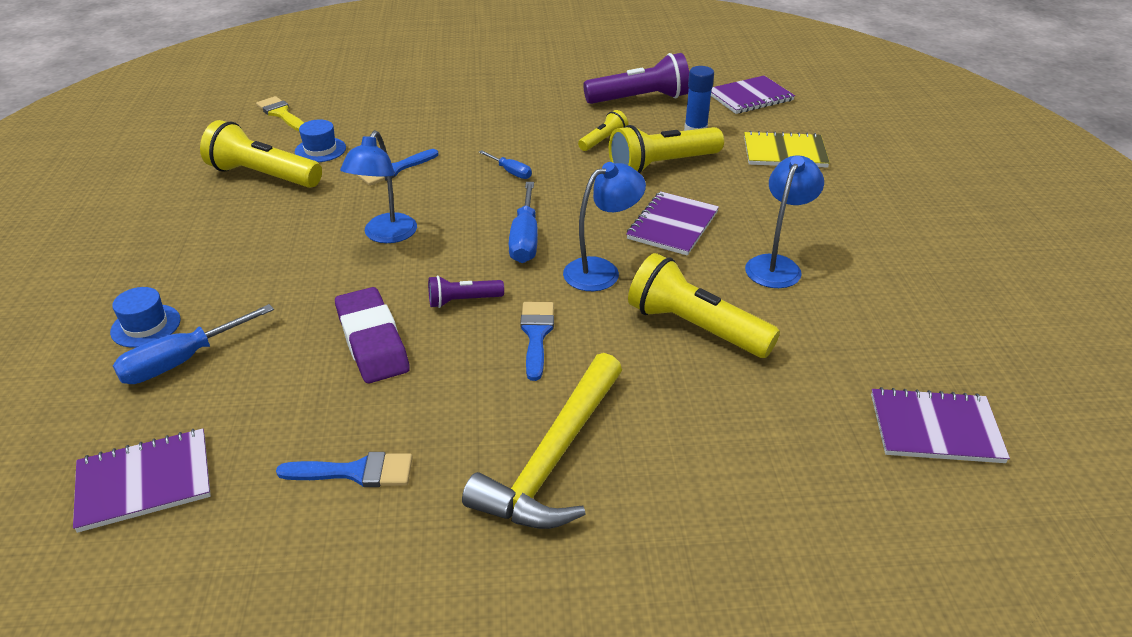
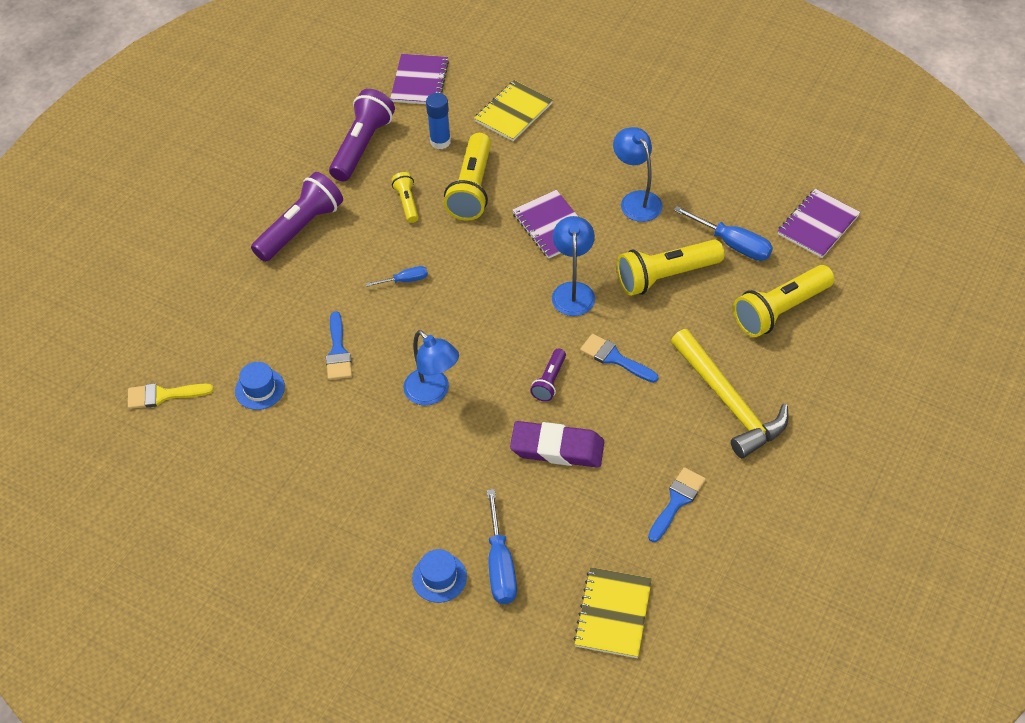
camera: 55 degrees left, 15 degrees up
purple notebook [73,429,211,533] -> yellow notebook [573,567,652,658]
yellow flashlight [200,120,322,188] -> yellow flashlight moved to [733,265,834,337]
blue screwdriver [509,182,538,263] -> blue screwdriver moved to [674,206,773,261]
none -> purple flashlight [251,172,343,262]

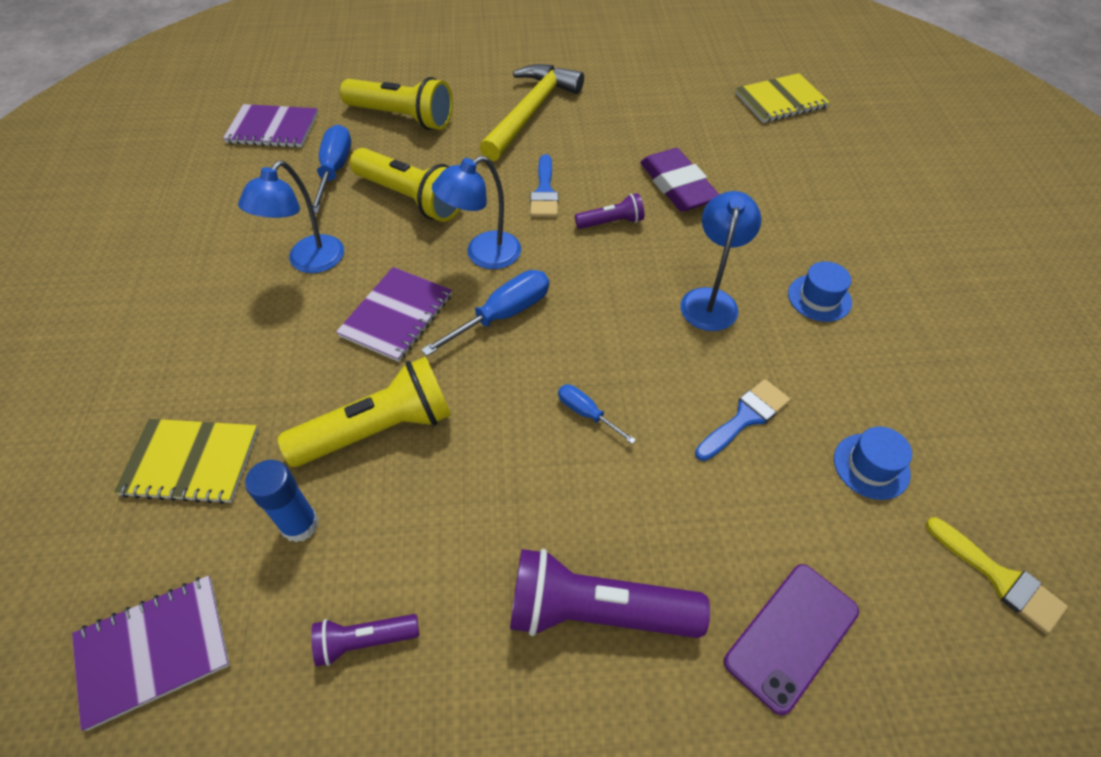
camera: 125 degrees left, 0 degrees up
purple flashlight [329,89,395,181] -> purple flashlight [311,614,419,667], size x0.52
yellow flashlight [391,172,418,223] -> none
blue hat [412,549,467,603] -> blue hat moved to [788,261,852,322]
blue screwdriver [487,489,517,604] -> blue screwdriver moved to [421,270,549,356]
blue brush [648,467,706,542] -> none
none -> purple phone [724,564,859,715]

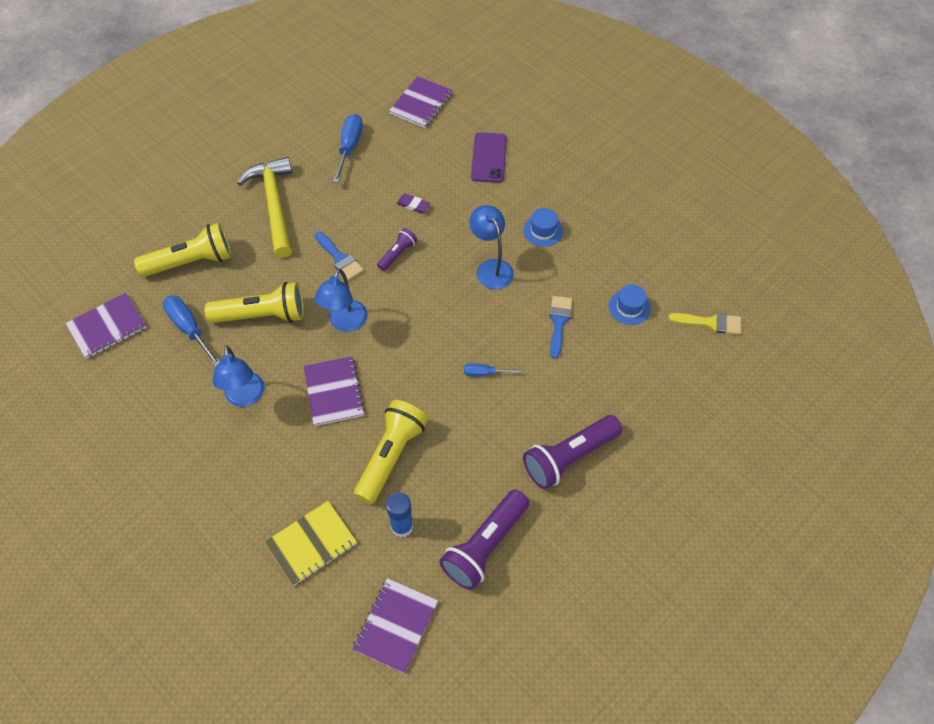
camera: 40 degrees left, 5 degrees up
purple flashlight [311,614,419,667] -> purple flashlight [439,490,529,590], size x1.91
blue screwdriver [421,270,549,356] -> blue screwdriver moved to [333,114,363,183]
purple eraser [640,148,720,212] -> purple eraser [396,194,430,213], size x0.48
purple phone [724,564,859,715] -> purple phone moved to [471,132,507,183]
yellow notebook [735,73,830,123] -> purple notebook [389,76,453,128]

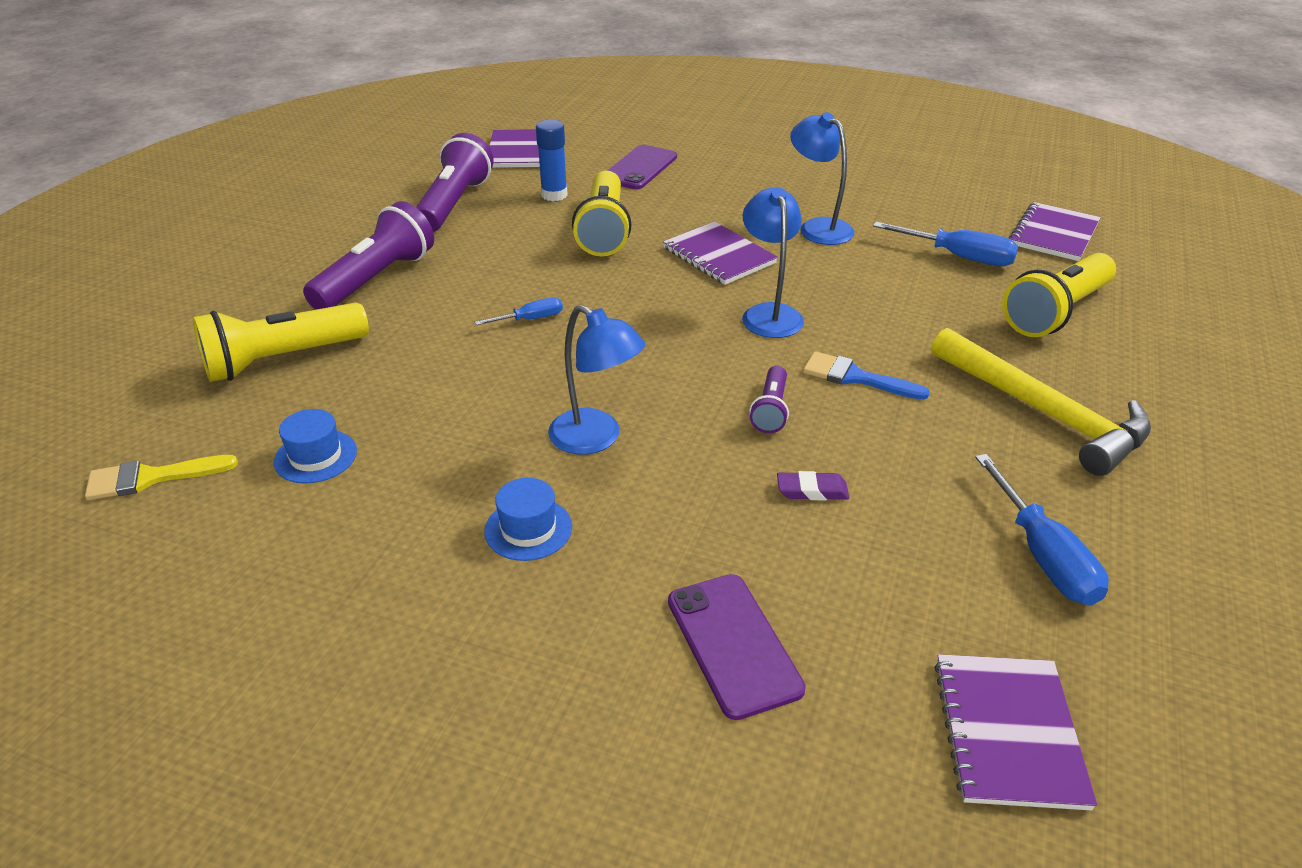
camera: 155 degrees right, 20 degrees down
yellow flashlight [204,282,304,323] -> yellow flashlight moved to [193,303,369,382]
yellow notebook [265,501,357,586] -> purple phone [607,145,677,189]
blue brush [549,296,573,359] -> none

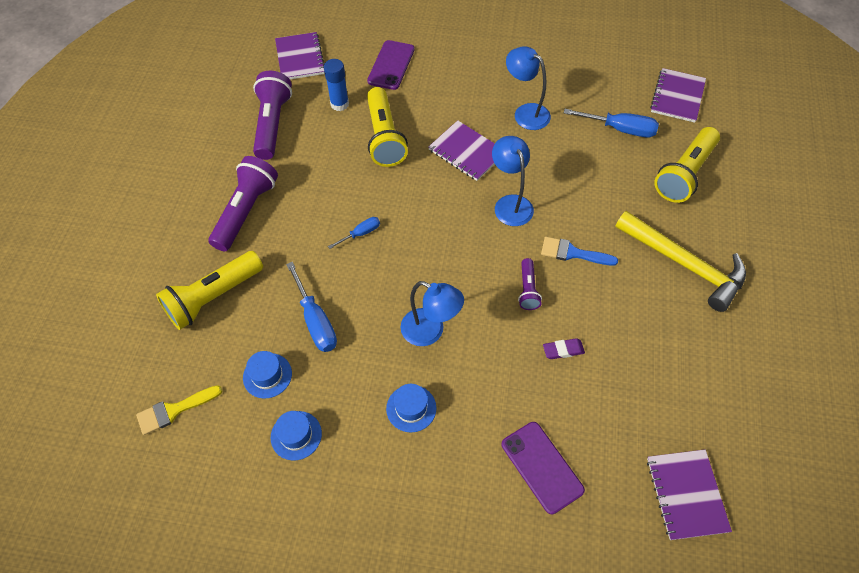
camera: 10 degrees left, 20 degrees up
blue screwdriver [975,454,1109,606] -> blue screwdriver moved to [286,262,337,352]
none -> blue hat [271,411,322,461]

